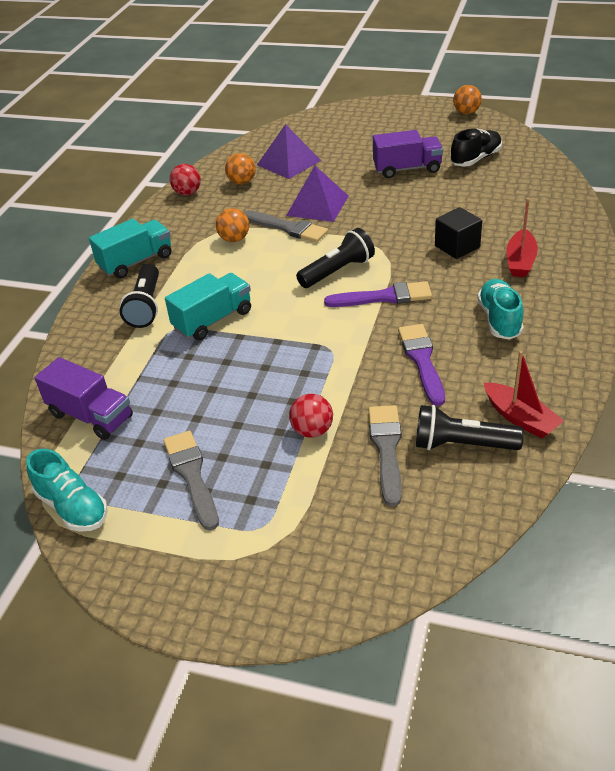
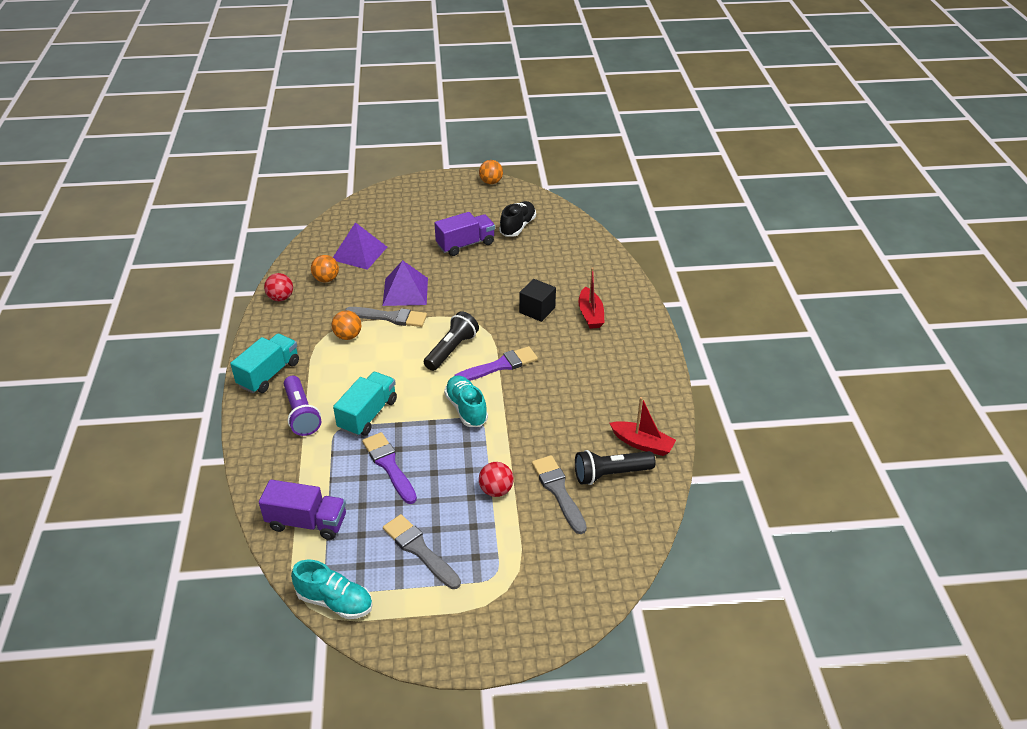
camera: 25 degrees left, 0 degrees up
black flashlight [120,264,159,328] -> purple flashlight [284,376,321,436]
purple brush [398,324,445,406] -> purple brush moved to [362,432,417,504]
turquoise shoe [477,279,524,340] -> turquoise shoe moved to [444,376,488,427]

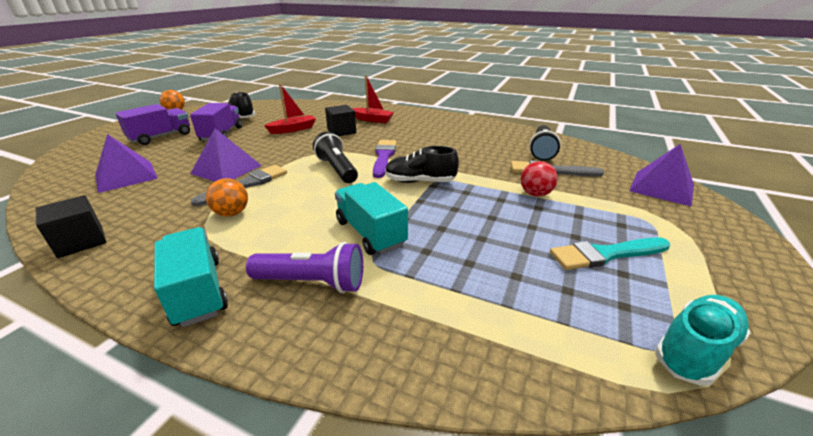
camera: 60 degrees left, 10 degrees down
purple truck [259,480,346,540] -> purple truck moved to [115,104,190,145]
red ball [264,273,293,301] -> black cube [36,195,106,258]
orange ball [311,255,339,282] -> none
purple brush [362,432,417,504] -> none
grey brush [383,514,461,589] -> turquoise brush [550,237,670,270]
turquoise shoe [444,376,488,427] -> black shoe [385,146,459,183]
red boat [610,397,676,456] -> red boat moved to [264,84,316,134]
none -> purple pyramid [630,144,694,207]

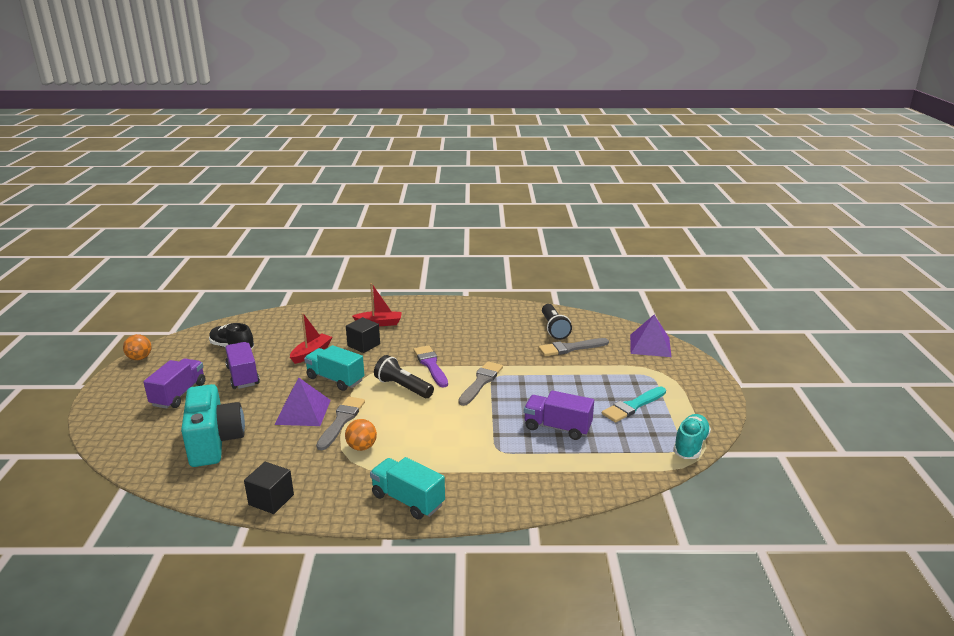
camera: 25 degrees left, 5 degrees down
purple pyramid [95,134,158,193] -> turquoise camera [181,384,245,467]
purple flashlight [246,242,363,293] -> none
turquoise truck [335,182,408,255] -> turquoise truck moved to [304,345,364,391]
black shoe [385,146,459,183] -> grey brush [458,361,503,406]
red ball [521,161,558,197] -> none
none -> purple truck [524,390,594,440]

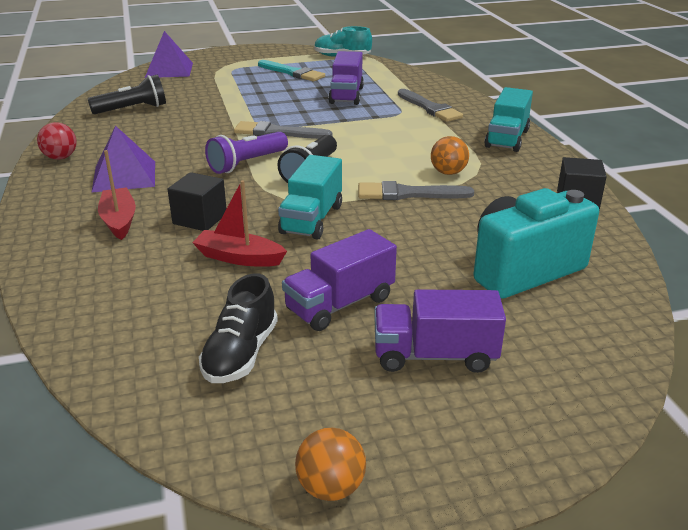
camera: 105 degrees left, 5 degrees up
purple pyramid [274,378,331,426] -> purple pyramid moved to [91,126,155,193]
purple brush [414,345,448,388] -> purple flashlight [205,132,288,174]
grey brush [539,338,609,356] -> grey brush moved to [398,89,463,122]
none -> red ball [37,122,77,160]

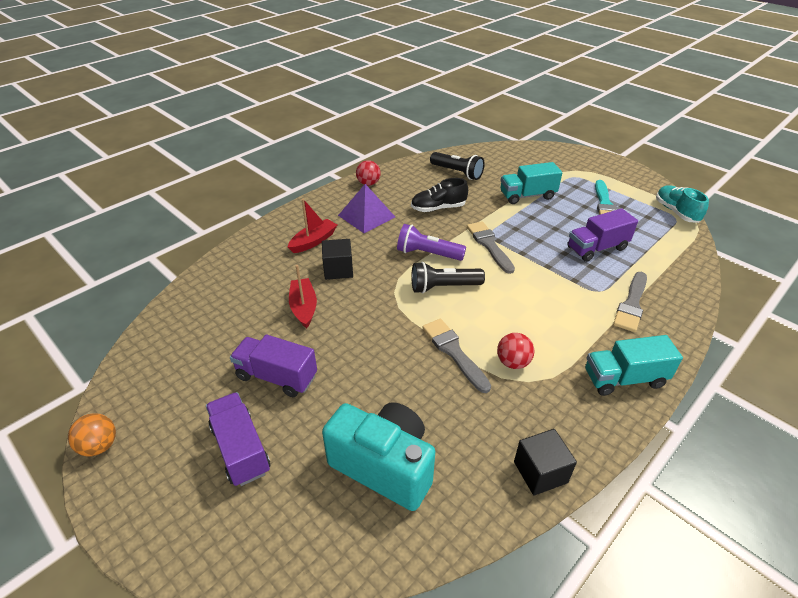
camera: 60 degrees right, 10 degrees up
purple pyramid [145,31,193,78] -> none
black shoe [199,273,278,383] -> black shoe moved to [411,178,468,212]
turquoise truck [278,155,342,240] -> turquoise truck moved to [501,162,562,204]
orange ball [431,136,469,175] -> red ball [497,333,534,369]

